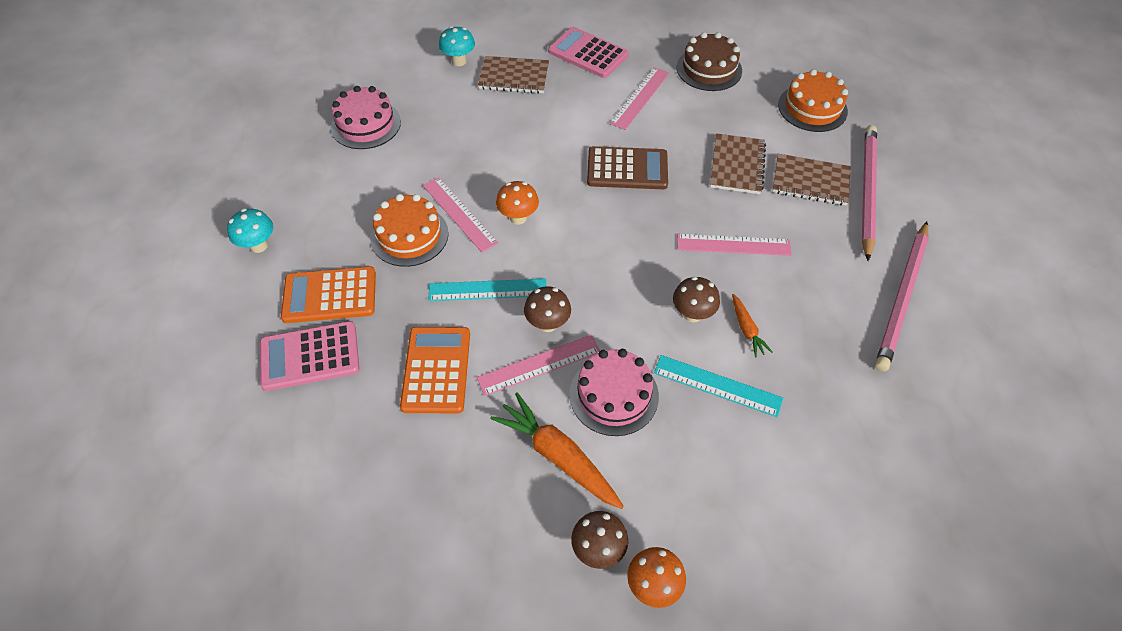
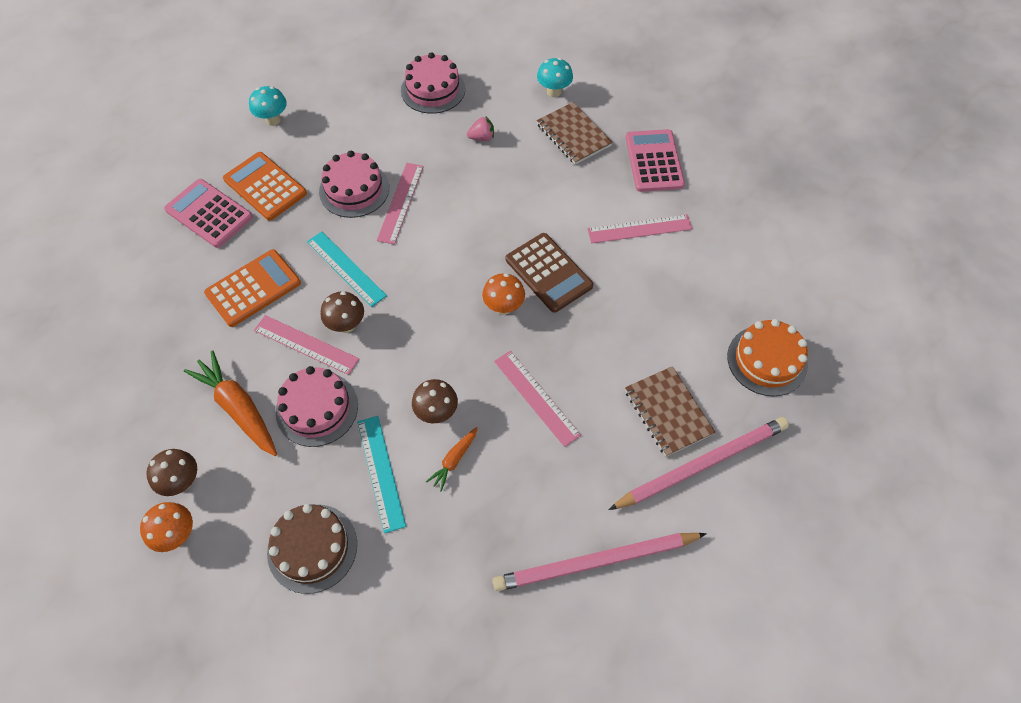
camera: 50 degrees right, 5 degrees up
orange cake [370,194,449,267] -> pink cake [319,151,389,218]
orange carrot [490,392,624,509] -> orange carrot turned 45 degrees counterclockwise [184,350,277,456]
orange mushroom [496,181,539,225] -> orange mushroom moved to [482,273,525,315]
brown cake [677,32,742,91] -> brown cake moved to [267,504,357,594]
brown notebook [710,133,766,194] -> none
none -> pink strawberry [467,117,494,141]

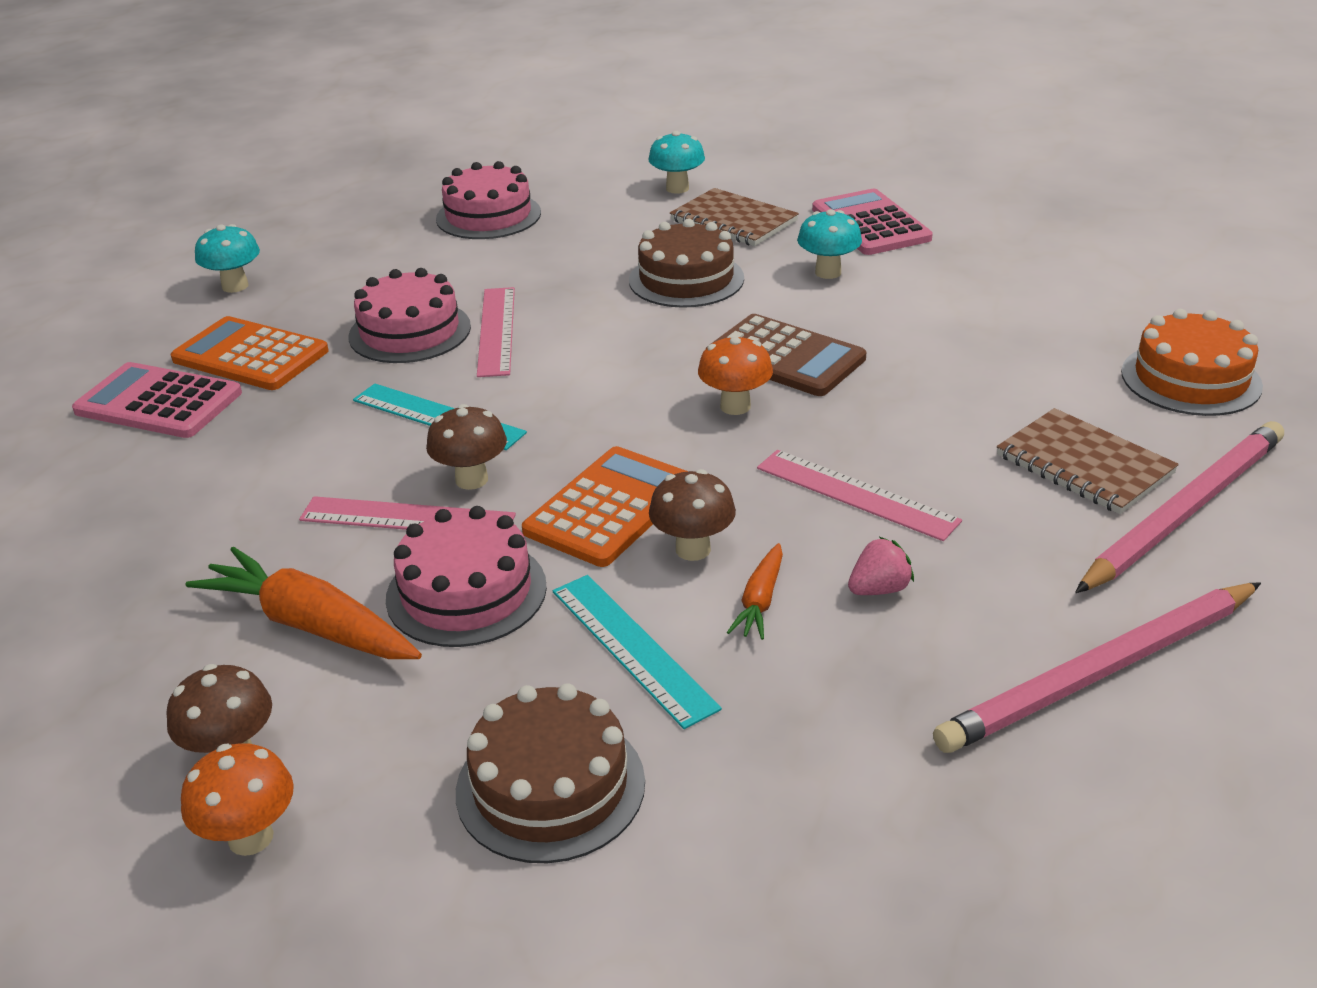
camera: 15 degrees left, 25 degrees down
orange calculator [204,249,301,327] -> orange calculator moved to [522,446,689,567]
pink strawberry [467,117,494,141] -> pink strawberry moved to [848,537,914,595]
pink ruler [587,214,693,243] -> none
none -> brown cake [629,219,744,308]
none -> turquoise mushroom [797,209,862,279]

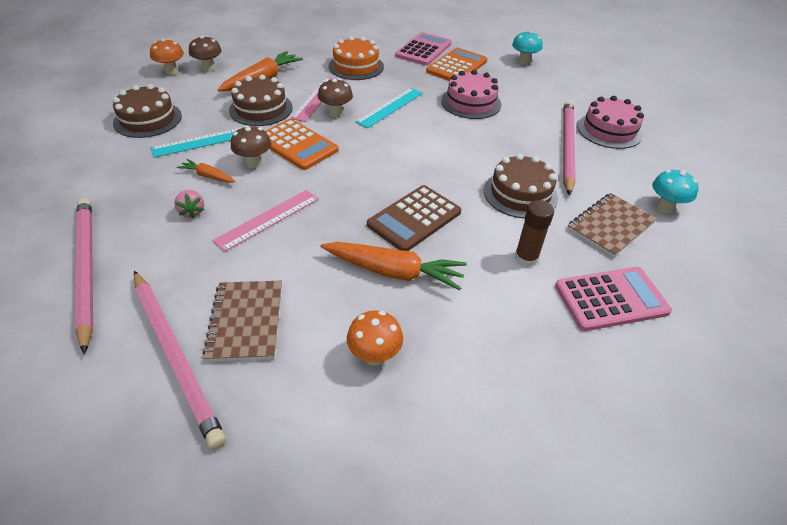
camera: 95 degrees right, 10 degrees up
pink cake [386,506,547,647] -> brown cake [229,75,293,126]
pink ruler [477,287,515,377] -> none
orange mushroom [698,334,773,415] -> orange mushroom moved to [347,310,403,366]
turquoise mushroom [797,209,862,279] -> brown glue stick [514,200,554,267]
brown notebook [997,408,1179,514] -> brown notebook turned 60 degrees counterclockwise [203,281,282,362]
orange cake [1121,309,1263,416] -> orange cake moved to [329,36,384,80]
none -> orange carrot [321,242,467,290]
none -> pink pencil [563,101,576,196]

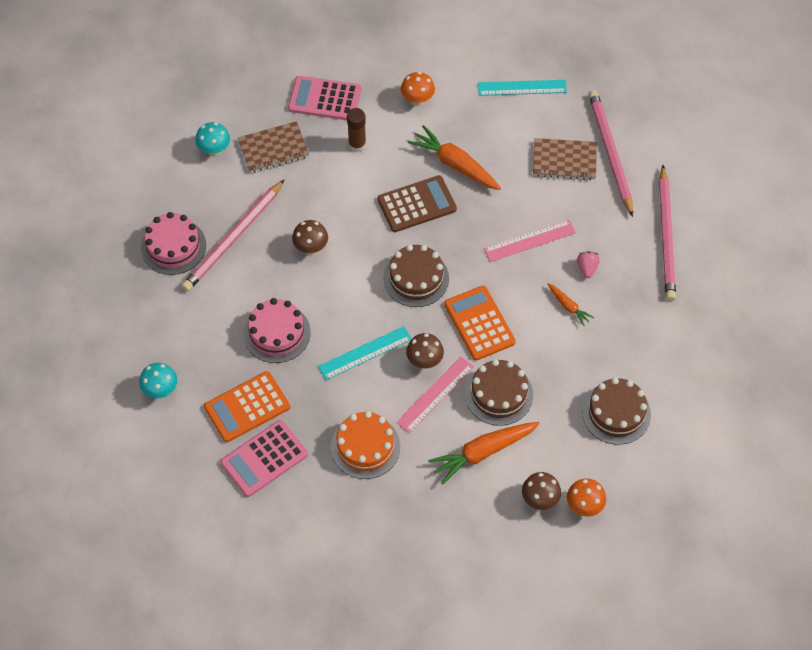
camera: 155 degrees left, 15 degrees up
turquoise ruler [151,127,243,158] -> turquoise ruler moved to [478,80,567,96]
brown notebook [203,281,282,362] -> brown notebook turned 75 degrees clockwise [533,138,597,180]
brown mushroom [231,125,271,168] -> brown mushroom moved to [292,220,328,255]
orange mushroom [347,310,403,366] -> orange mushroom moved to [401,72,435,106]
brown cake [484,154,558,219] -> brown cake moved to [383,244,449,307]

